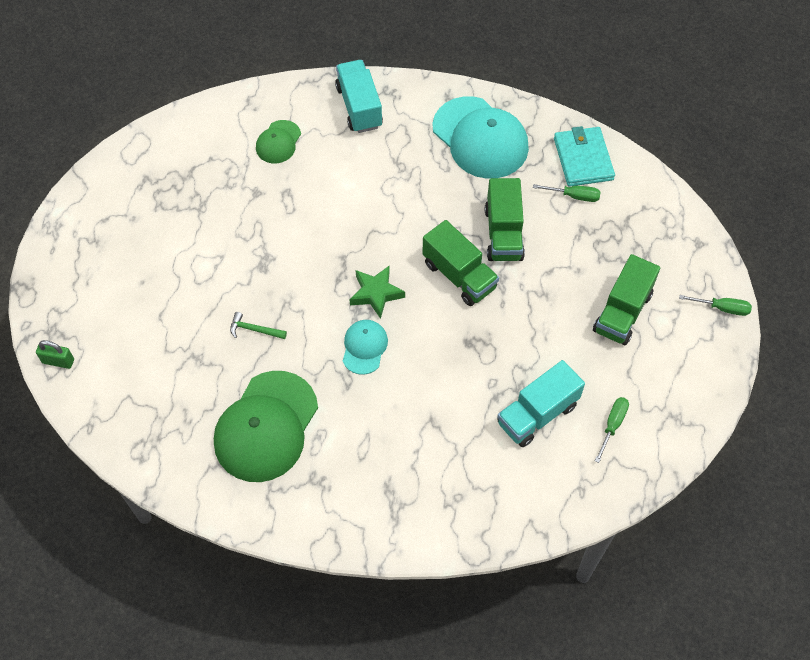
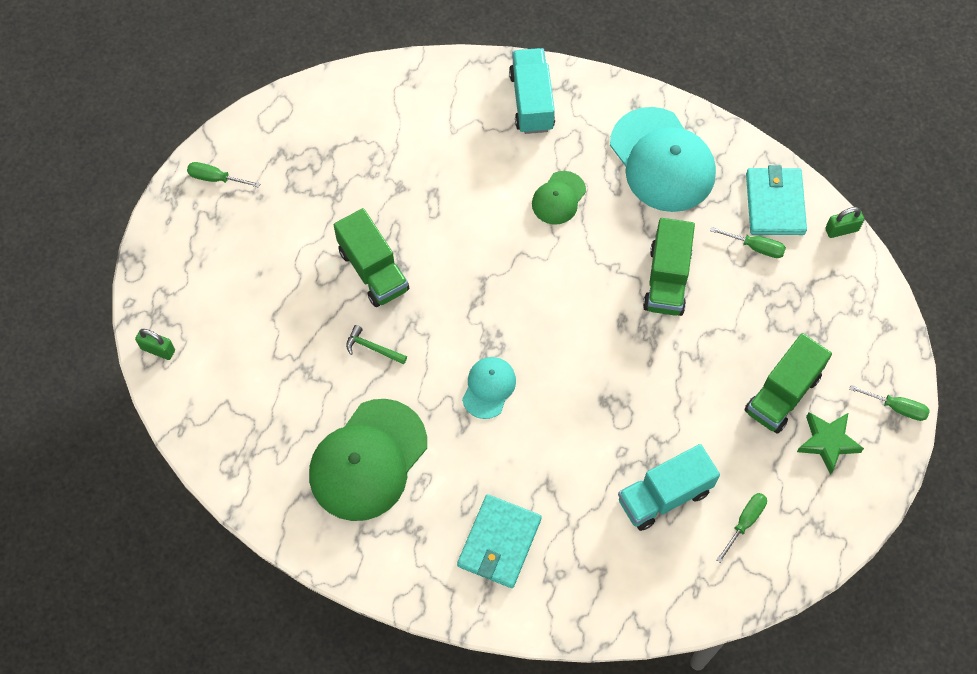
camera: 10 degrees right, 5 degrees up
green cap [256,120,301,163] -> green cap moved to [532,171,586,225]
green star [349,266,405,319] -> green star moved to [797,412,864,475]
green truck [422,220,499,306] -> green truck moved to [334,208,409,307]
none -> green screwdriver [187,162,261,188]
none -> turquoise wallet [457,494,542,588]
none -> green padlock [825,207,864,238]

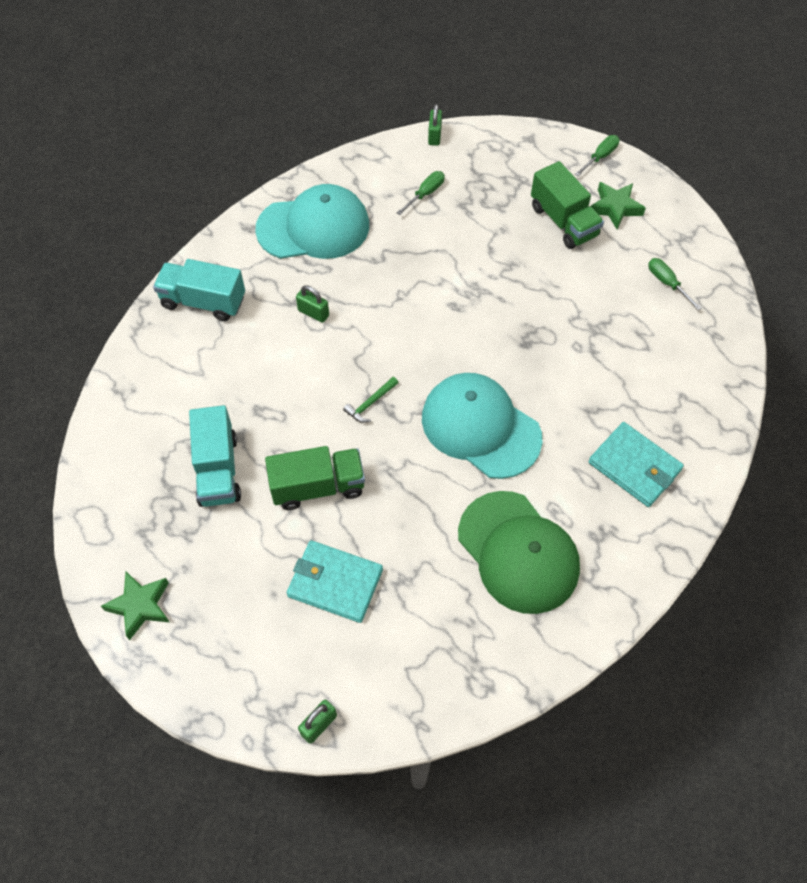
camera: 70 degrees left, 5 degrees down
green screwdriver [187,162,261,188] -> green star [101,572,169,640]
green hammer [346,325,407,365] -> green hammer moved to [343,377,398,423]
turquoise cap [462,357,516,419] -> turquoise cap [422,373,542,479], size x1.98
green cap [532,171,586,225] -> green padlock [296,285,329,323]
turquoise truck [618,444,720,531] -> turquoise truck moved to [189,405,241,507]
green truck [643,218,695,316] -> none
turquoise wallet [746,165,807,235] -> turquoise wallet moved to [287,540,383,623]

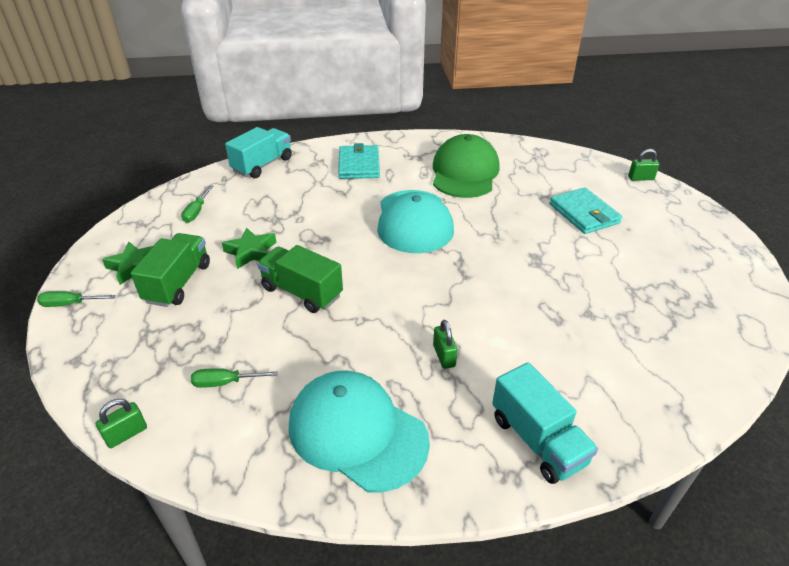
camera: 135 degrees left, 20 degrees down
green star [101,572,169,640] -> green star moved to [222,227,277,269]
turquoise truck [189,405,241,507] -> turquoise truck moved to [225,127,292,178]
green truck [265,446,365,510] -> green truck moved to [257,245,343,313]
green hammer [343,377,398,423] -> none

